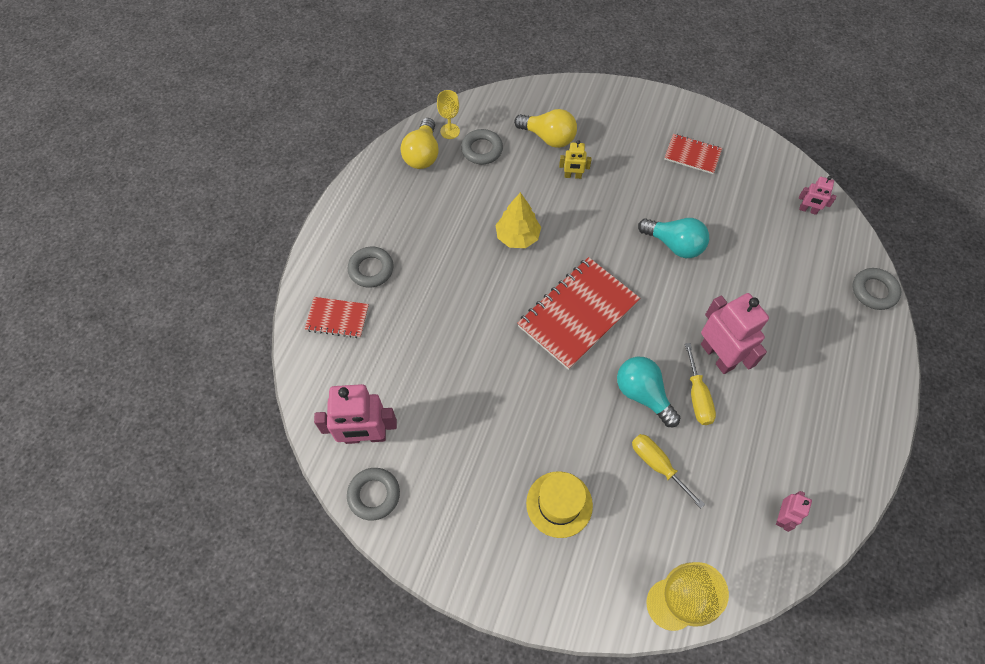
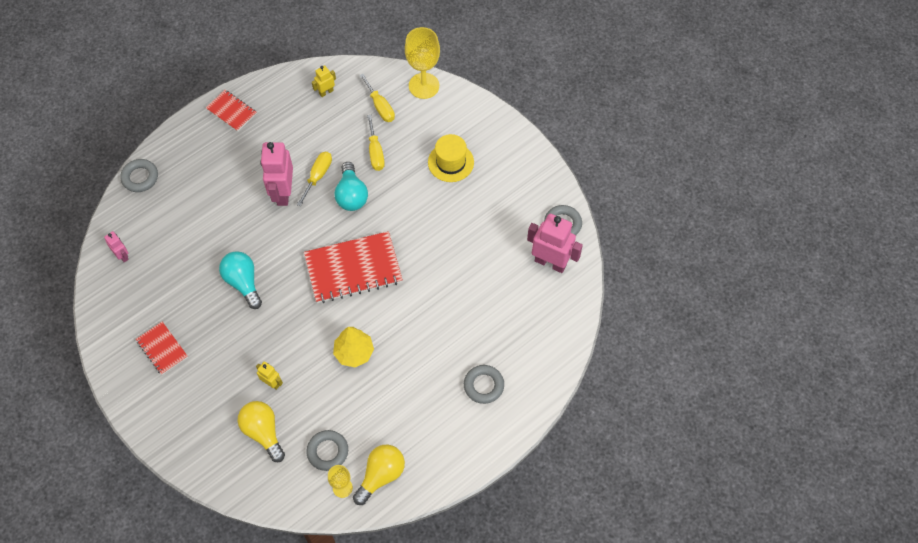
camera: 150 degrees left, 0 degrees up
red notebook [305,297,369,338] -> red notebook moved to [206,90,257,132]
pink robot [776,491,812,532] -> yellow robot [312,65,336,97]
none -> yellow screwdriver [359,74,395,122]

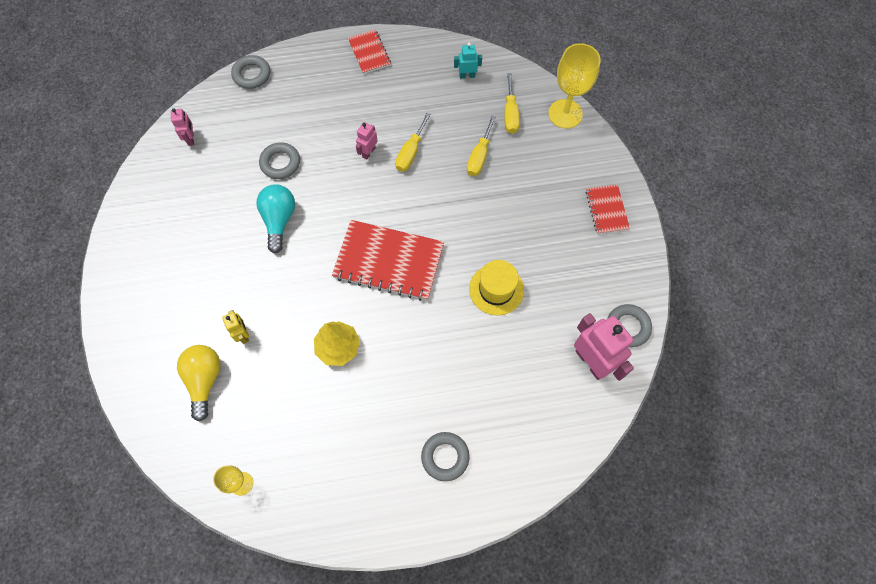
camera: 30 degrees right, 5 degrees up
red notebook [136,322,188,375] -> red notebook moved to [586,184,630,234]
pink robot [260,142,293,206] -> pink robot [356,122,378,159], size x0.50
yellow screwdriver [297,152,332,206] -> yellow screwdriver turned 150 degrees clockwise [395,113,431,172]
grey ring [306,430,348,471] -> grey ring moved to [259,142,300,179]
yellow robot [312,65,336,97] -> turquoise robot [454,43,482,79]
turquoise light bulb [334,162,368,211] -> none
yellow light bulb [353,445,405,505] -> none
yellow hat [428,134,474,182] -> yellow hat moved to [469,260,524,315]

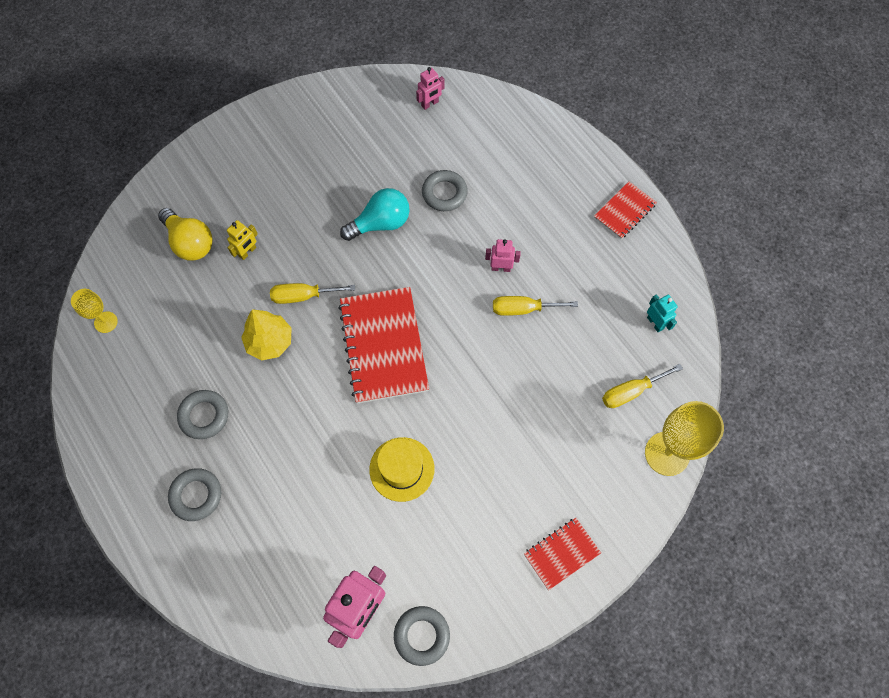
camera: 65 degrees right, 0 degrees up
yellow light bulb [177,345,221,422] -> yellow light bulb turned 75 degrees clockwise [158,208,213,261]
grey ring [231,55,270,89] -> grey ring moved to [177,390,228,439]
yellow screwdriver [467,116,496,176] -> yellow screwdriver moved to [270,283,355,304]

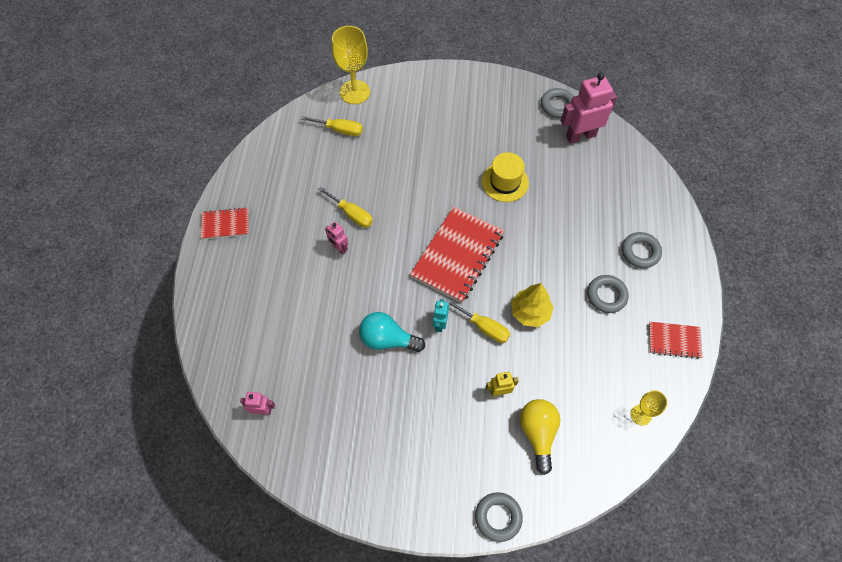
camera: 140 degrees left, 5 degrees down
grey ring [422,170,468,211] -> grey ring moved to [475,492,523,542]
red notebook [524,518,601,590] -> red notebook moved to [649,322,702,359]
turquoise robot [647,294,678,332] -> turquoise robot moved to [433,299,449,332]

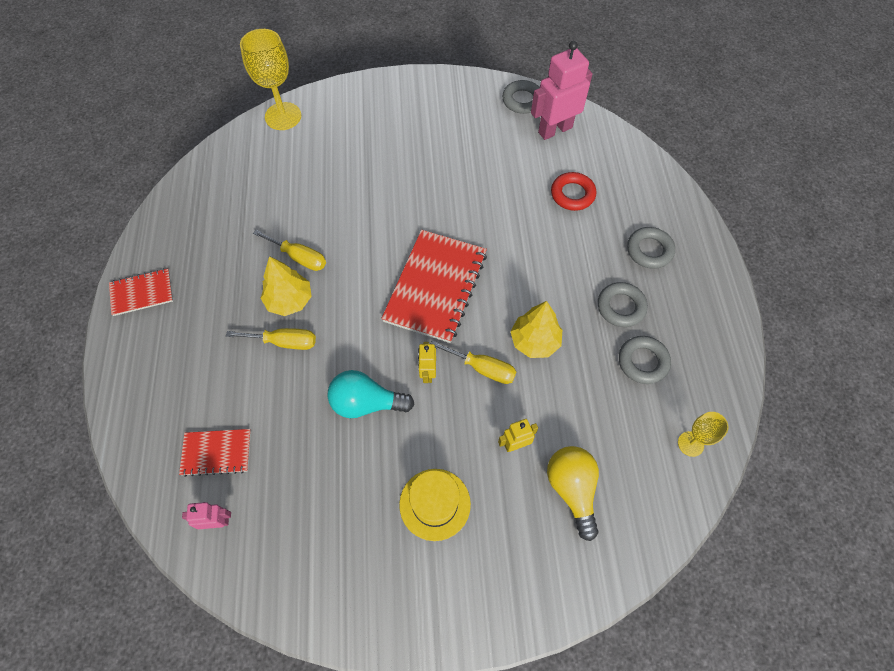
camera: 10 degrees left, 0 degrees up
yellow screwdriver [301,116,363,136] -> yellow screwdriver moved to [226,328,316,350]
pink robot [325,222,348,255] -> yellow tree [261,256,312,316]
turquoise robot [433,299,449,332] -> yellow robot [418,342,436,383]
grey ring [475,492,523,542] -> grey ring moved to [619,336,671,384]
yellow hat [482,152,529,202] -> yellow hat moved to [399,469,471,541]
red notebook [649,322,702,359] -> red notebook moved to [179,429,251,477]
none -> red ring [551,172,596,211]

